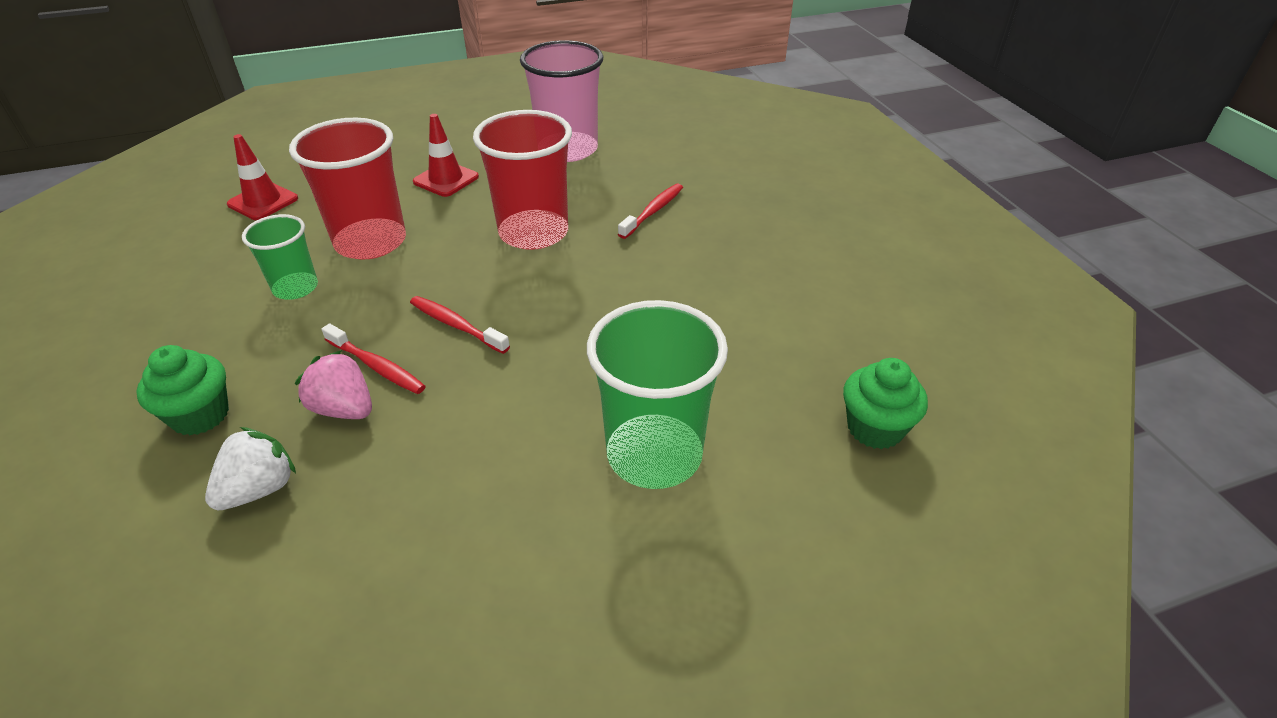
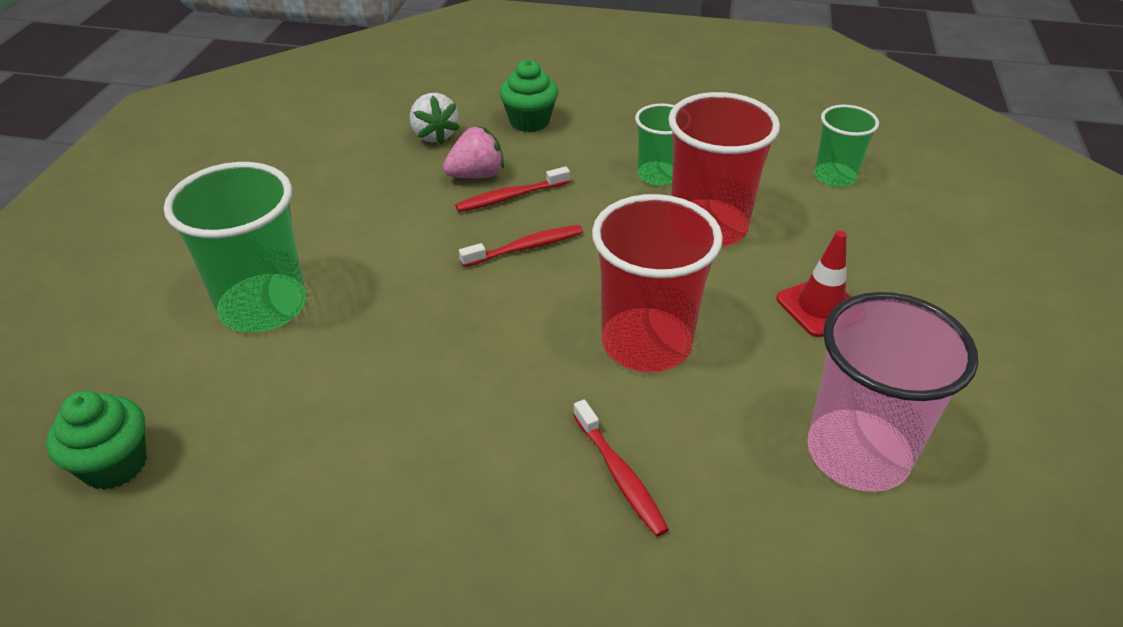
camera: 120 degrees right, 0 degrees up
red traffic cone [227,134,298,220] -> green cup [815,105,879,187]

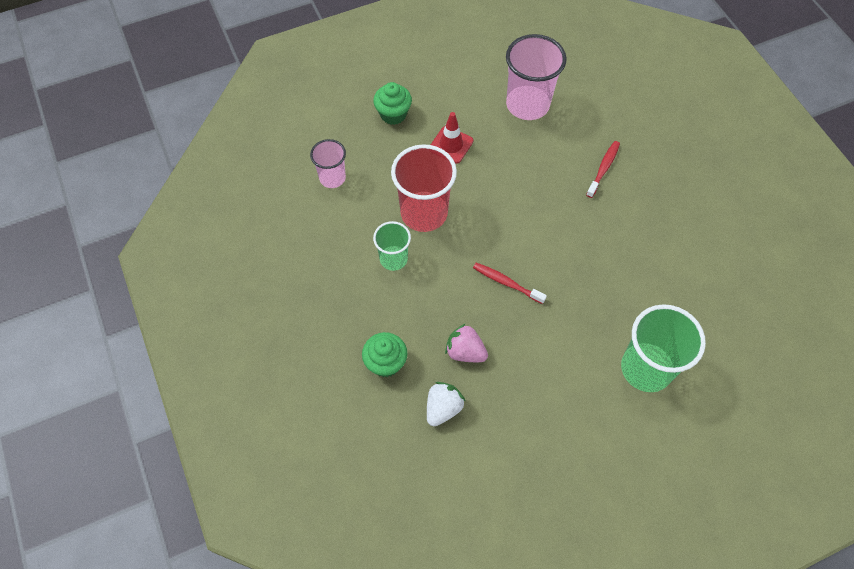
camera: 125 degrees left, 20 degrees up
green cupcake [46,391,147,490] -> green cupcake moved to [373,82,412,125]
red toothbrush [455,166,570,212] -> none
red cup [592,194,723,372] -> none
green cup [815,105,879,187] -> pink cup [310,139,346,188]

